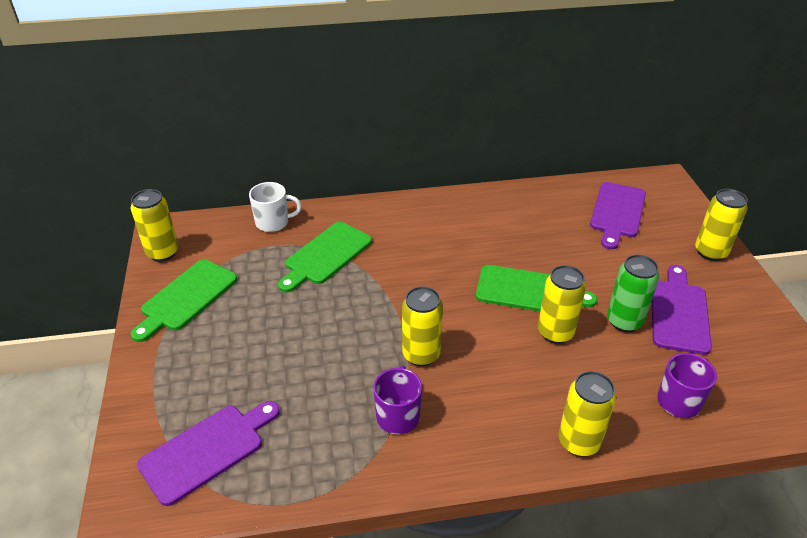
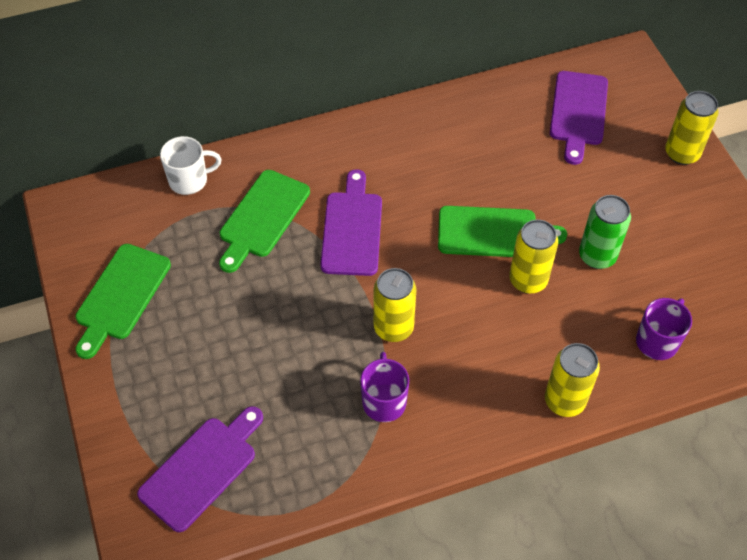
camera: 10 degrees left, 15 degrees up
yellow can [131,189,179,261] -> none
purple cutting board [652,265,712,355] -> purple cutting board moved to [321,169,382,276]

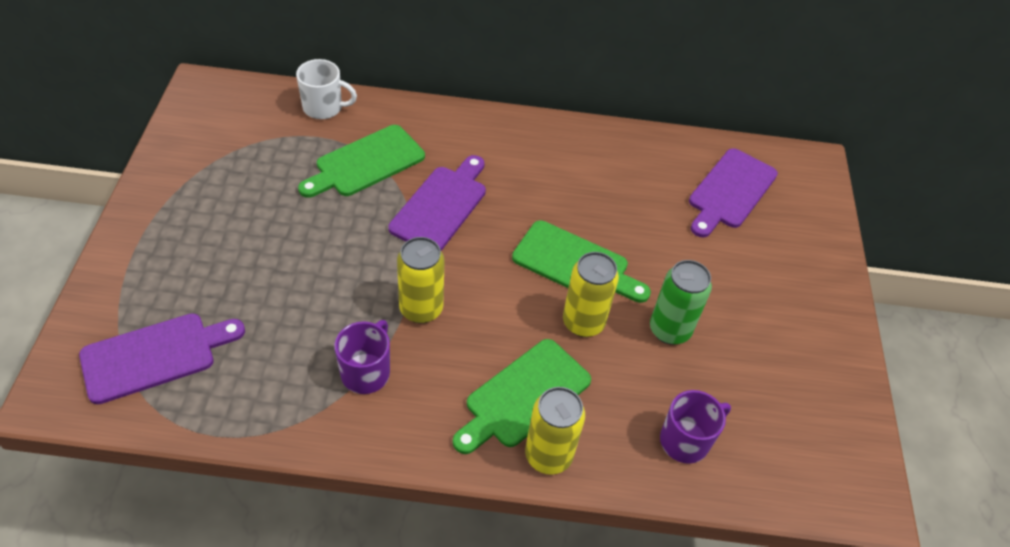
camera: 20 degrees right, 5 degrees down
green cutting board [75,244,171,359] -> green cutting board moved to [453,339,591,454]
yellow can [665,91,719,165] -> none

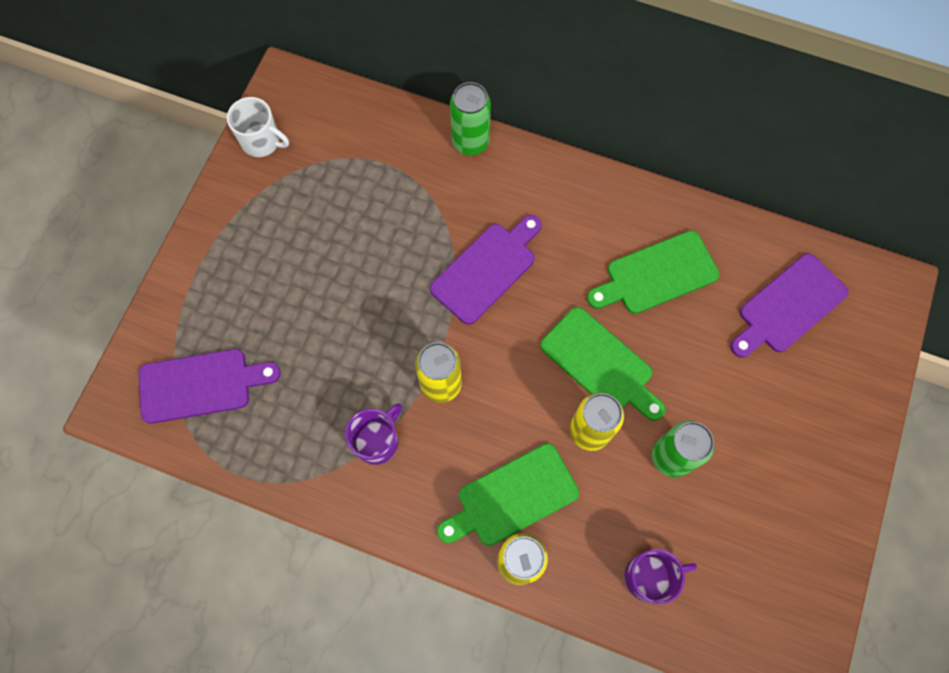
camera: 20 degrees right, 20 degrees up
white mug [296,59,357,119] -> white mug moved to [227,97,289,157]
green cutting board [298,125,425,198] -> green cutting board moved to [587,231,720,314]
none -> green can [450,82,491,155]

